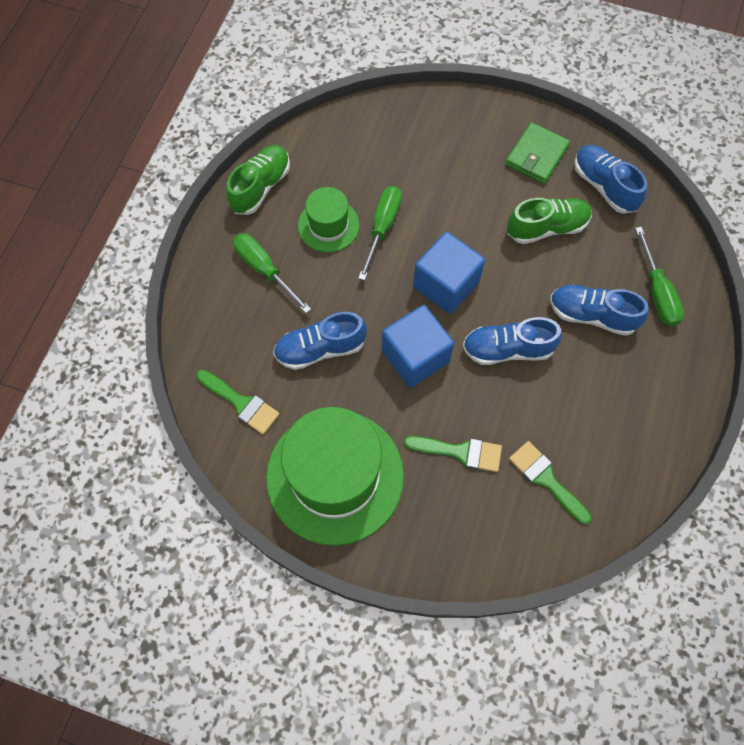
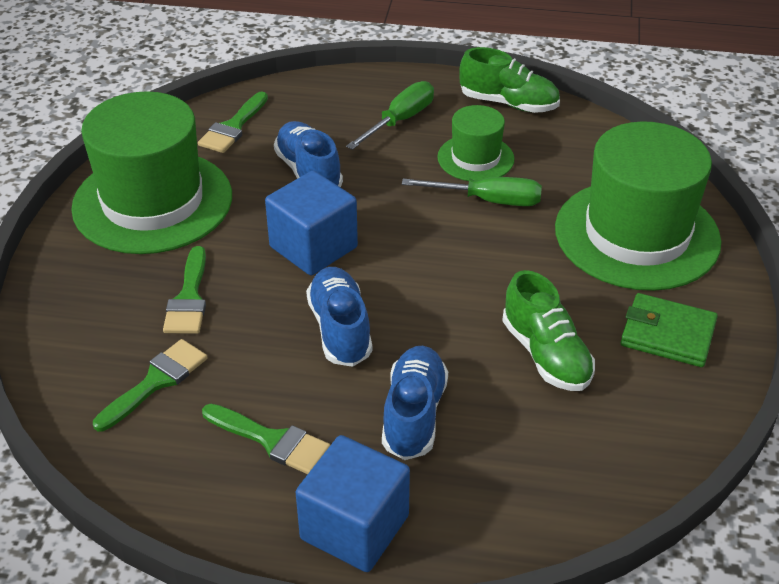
camera: 80 degrees right, 25 degrees down
blue cube [413,232,485,314] -> blue cube moved to [296,435,410,572]
blue shoe [574,145,647,214] -> none
green screwdriver [635,227,684,326] -> none
none -> green brush [202,404,330,474]
none -> green hat [555,121,721,291]

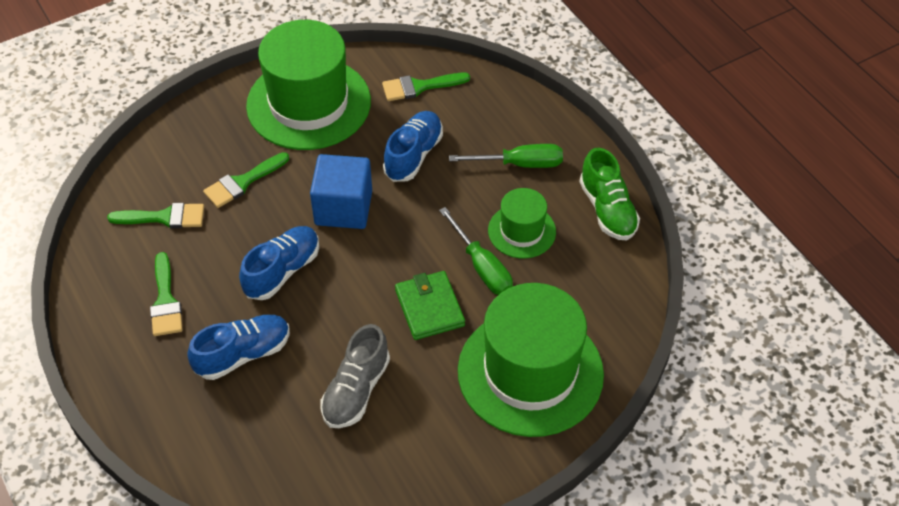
camera: 50 degrees right, 10 degrees up
blue cube [296,435,410,572] -> none
green shoe [502,270,595,391] -> grey shoe [321,324,390,428]
green wallet [621,293,718,367] -> green wallet moved to [395,271,465,340]

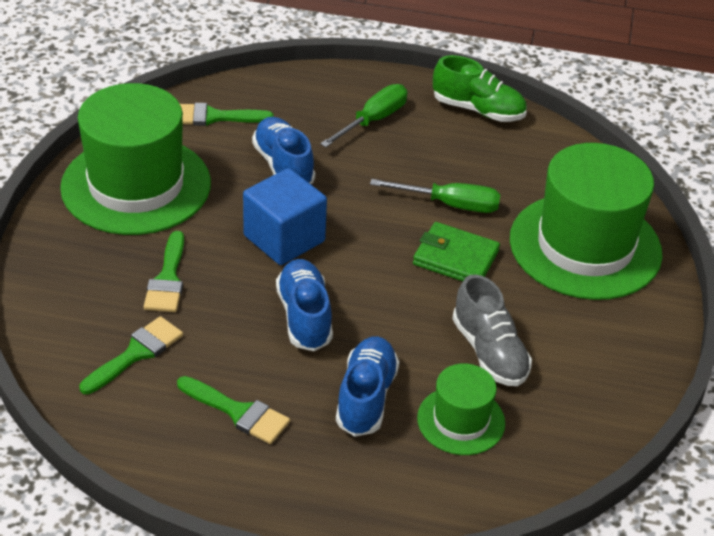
camera: 50 degrees left, 10 degrees down
green brush [382,73,470,101] -> green brush turned 60 degrees clockwise [180,103,273,126]
green hat [488,188,556,258] -> green hat moved to [417,363,505,455]

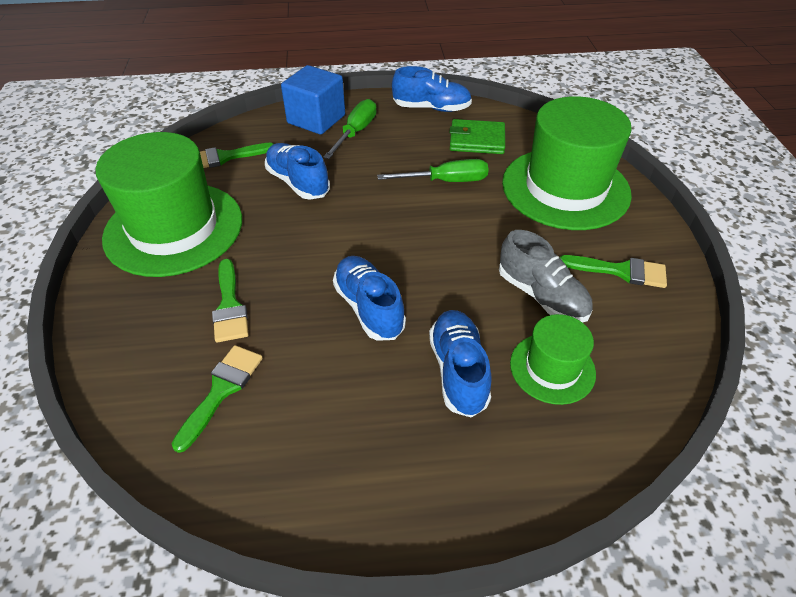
camera: 15 degrees left, 5 degrees up
green brush [177,376,290,444] -> green brush moved to [560,255,667,288]
blue cube [243,168,327,265] -> blue cube moved to [281,65,345,135]
green wallet [413,222,500,281] -> green wallet moved to [449,119,505,154]
green shoe [433,55,527,122] -> blue shoe [392,66,472,112]

